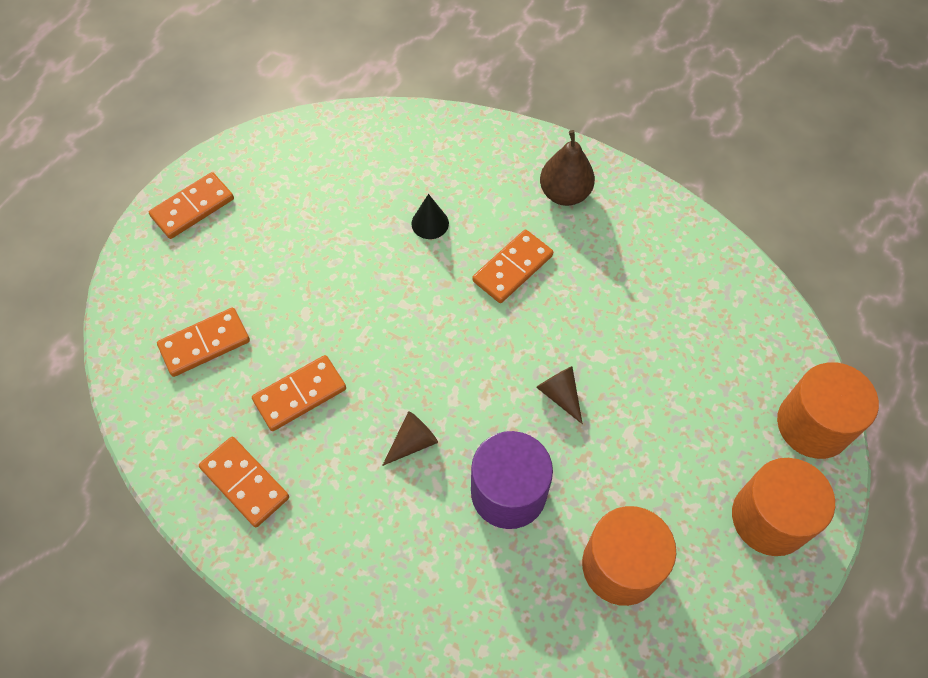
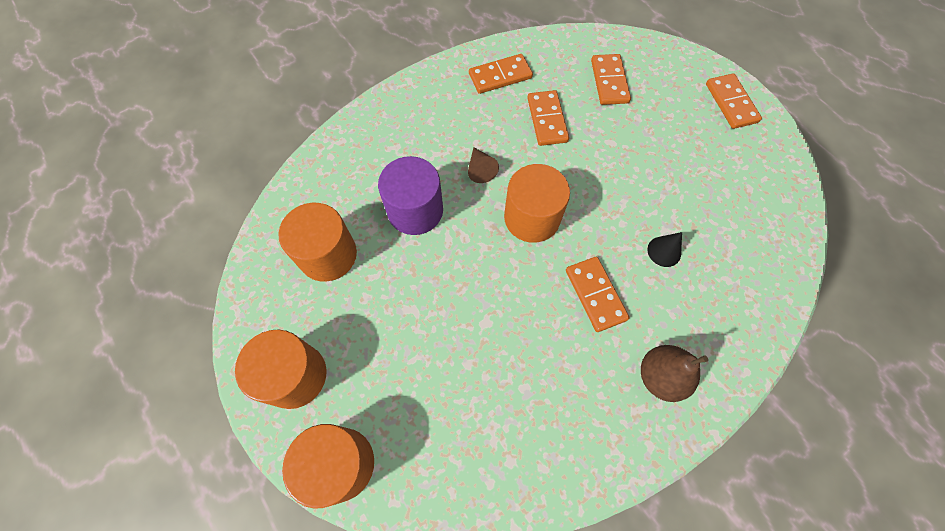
camera: 115 degrees right, 5 degrees up
brown cone [536,366,583,424] -> none
none -> orange cylinder [504,164,570,243]

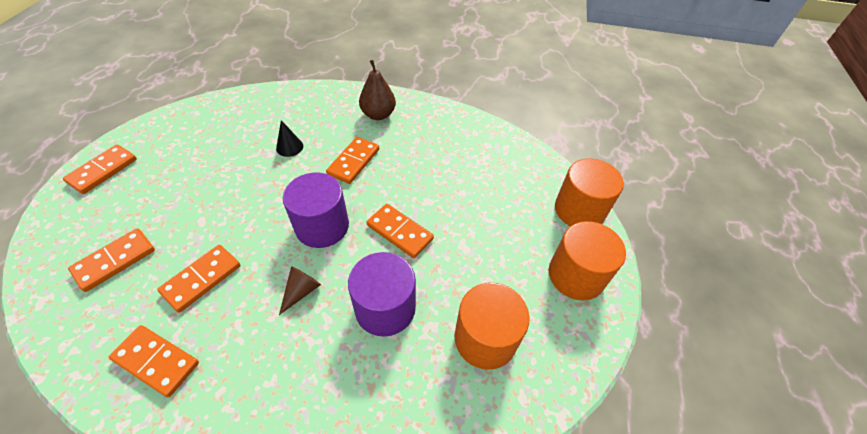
camera: 135 degrees left, 15 degrees down
orange cylinder [504,164,570,243] -> purple cylinder [283,172,349,248]
none -> orange domino [367,204,434,258]

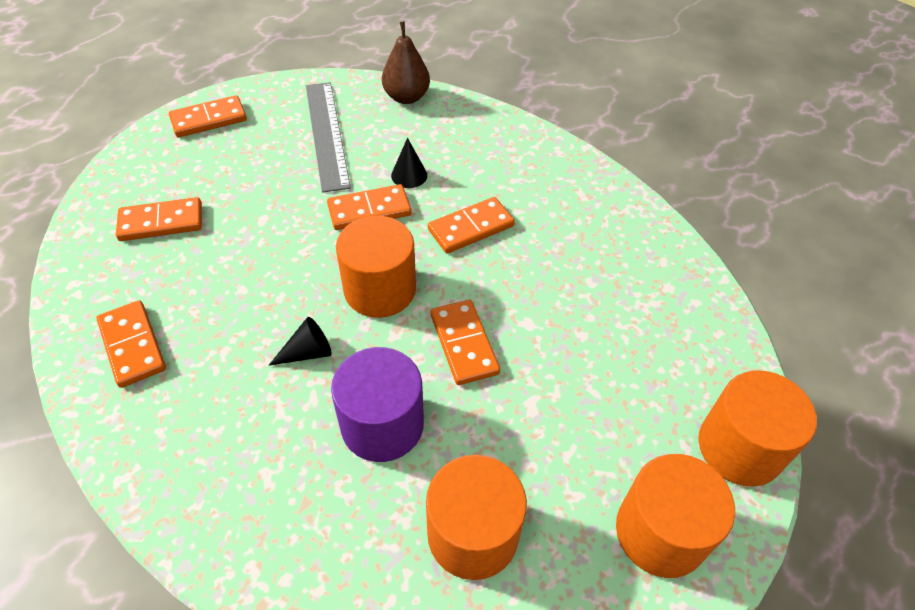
camera: 35 degrees right, 0 degrees up
orange domino [157,245,241,313] -> orange domino moved to [327,184,411,230]
brown cone [279,266,321,315] -> black cone [268,317,332,366]
purple cylinder [283,172,349,248] -> orange cylinder [336,216,416,318]
brown pear [359,60,396,120] -> brown pear moved to [382,21,430,104]
none -> grey ruler [306,82,351,193]

